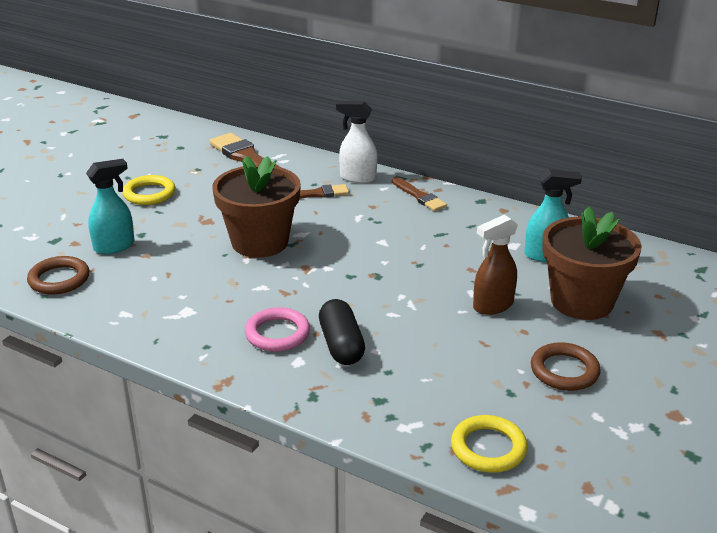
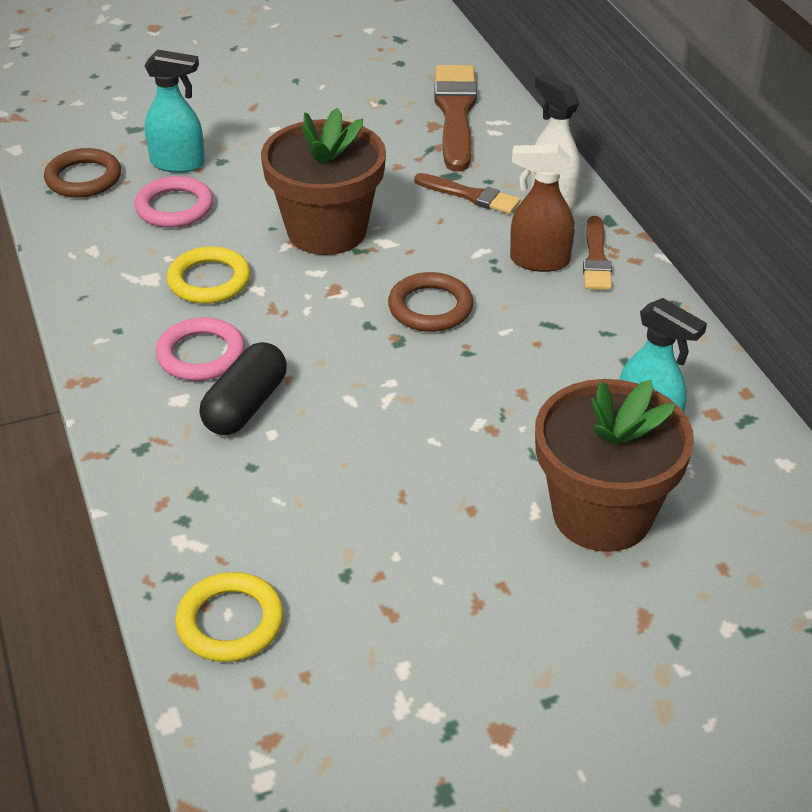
camera: 40 degrees right, 10 degrees up
yellow ring [122,175,175,205] -> yellow ring moved to [167,246,251,304]
brown spray bottle [473,214,518,315] -> brown spray bottle moved to [510,145,575,272]
brown ring [531,342,601,391] -> brown ring moved to [388,272,473,332]
none -> pink ring [135,176,213,228]

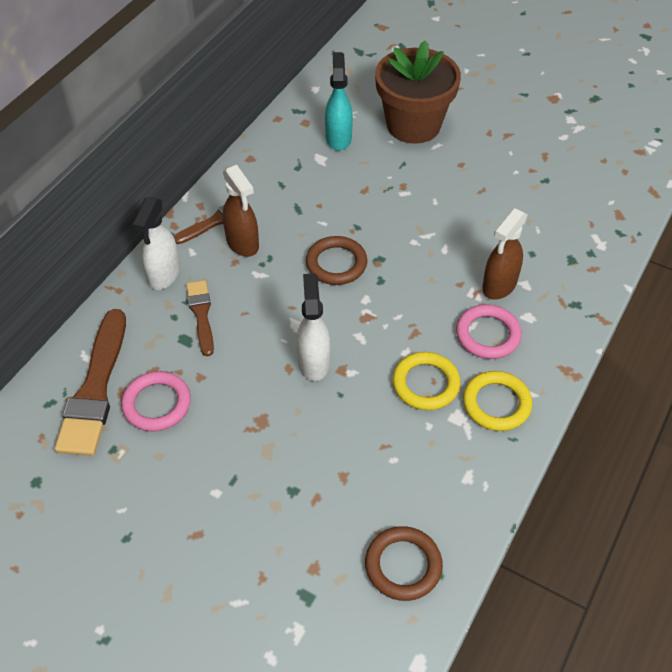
camera: 130 degrees left, 10 degrees up
pink ring [135,176,213,228] -> pink ring moved to [121,371,191,431]
turquoise spray bottle [145,50,205,173] -> none
yellow ring [175,572,284,662] -> yellow ring moved to [463,371,532,431]
black capsule [199,342,287,435] -> brown spray bottle [482,208,528,300]
brown flower pot [261,108,386,255] -> white spray bottle [297,273,330,381]
brown brush [434,65,477,171] -> brown brush turned 45 degrees counterclockwise [55,309,126,456]

